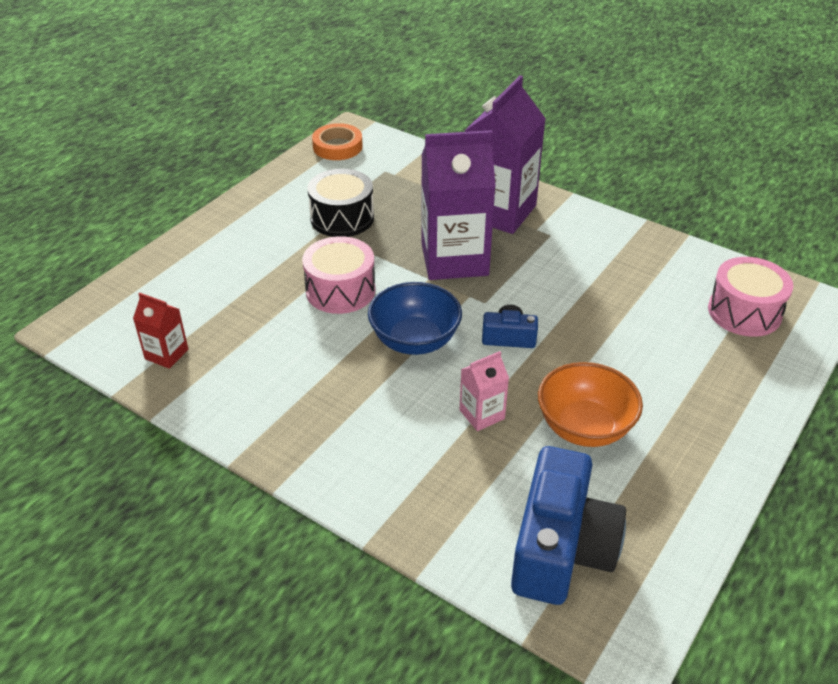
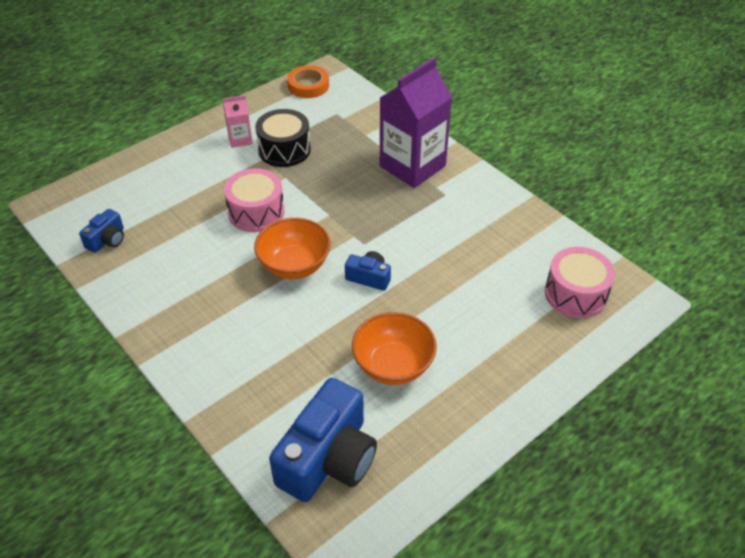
camera: 15 degrees right, 5 degrees up
red carton [133,293,188,369] -> blue camera [79,209,124,253]
blue bowl [368,282,462,355] -> orange bowl [254,218,331,279]
purple carton [421,130,496,280] -> none
pink carton [460,351,509,431] -> pink carton moved to [223,95,253,148]

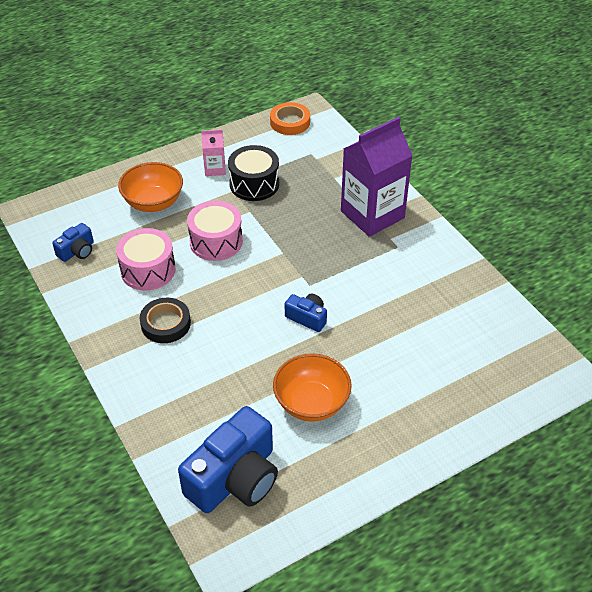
camera: 10 degrees right, 0 degrees up
orange bowl [254,218,331,279] -> orange bowl moved to [118,162,183,212]
pink drum [545,247,615,318] -> pink drum moved to [116,228,176,291]
none -> black tape [140,298,191,343]

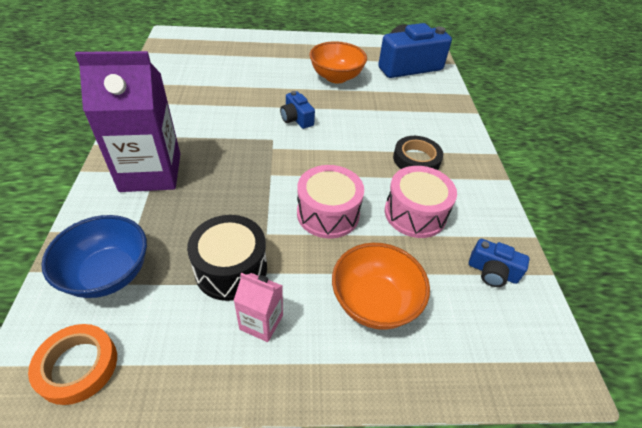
camera: 155 degrees left, 0 degrees up
blue camera [52,223,94,262] -> blue camera turned 135 degrees counterclockwise [469,239,530,287]
none -> blue bowl [41,215,147,298]

